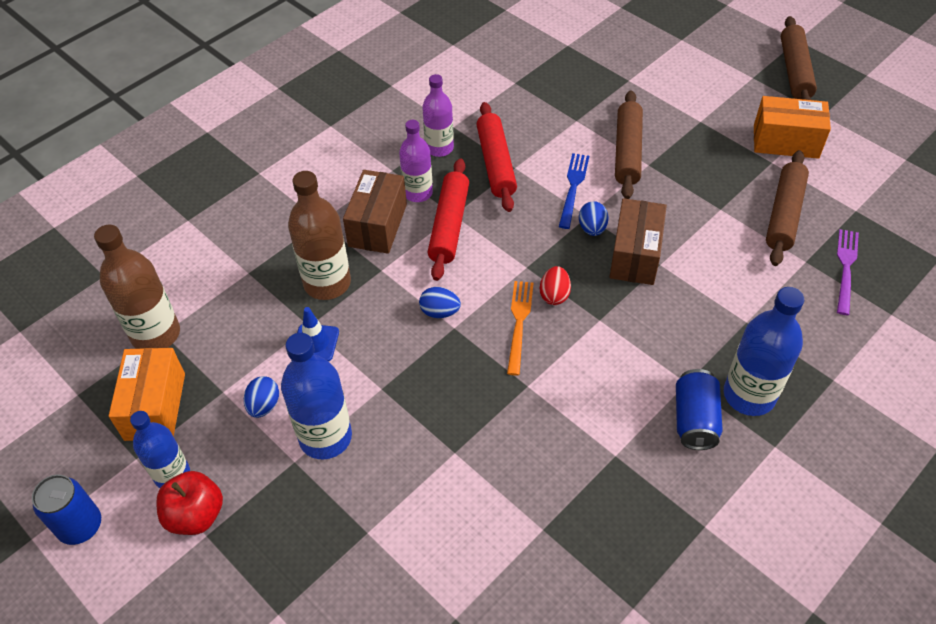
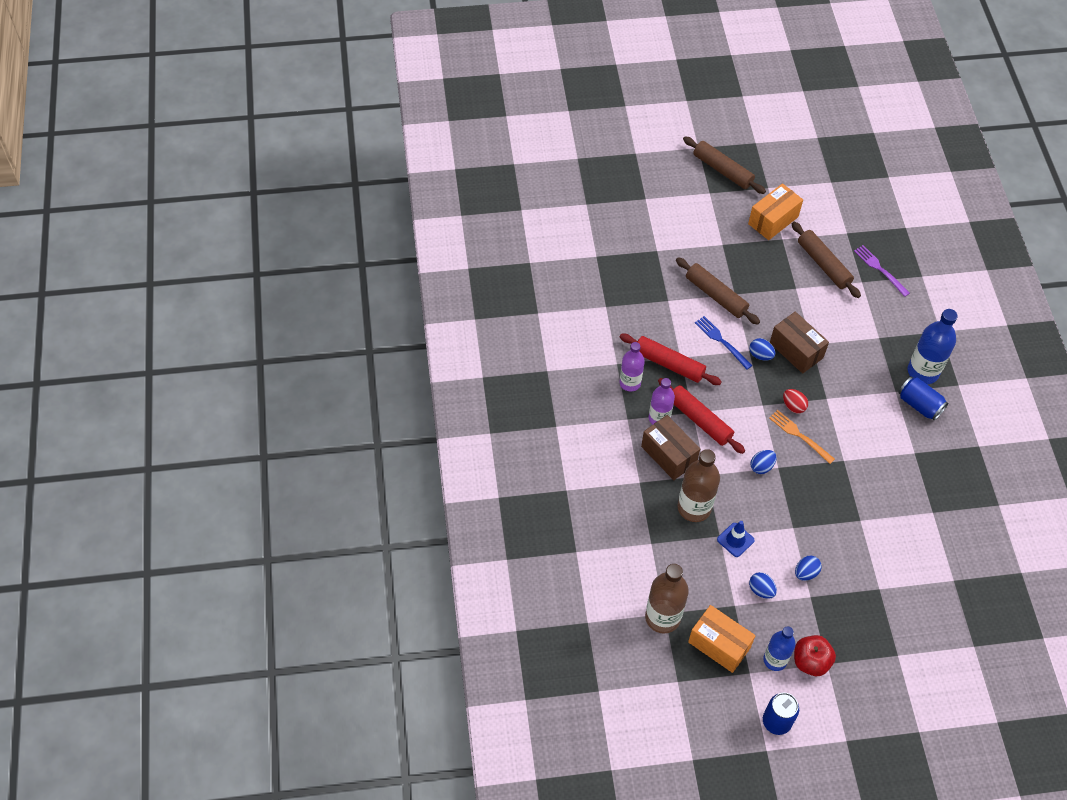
camera: 55 degrees left, 5 degrees up
blue bottle [281,333,352,459] -> blue egg [795,556,822,581]

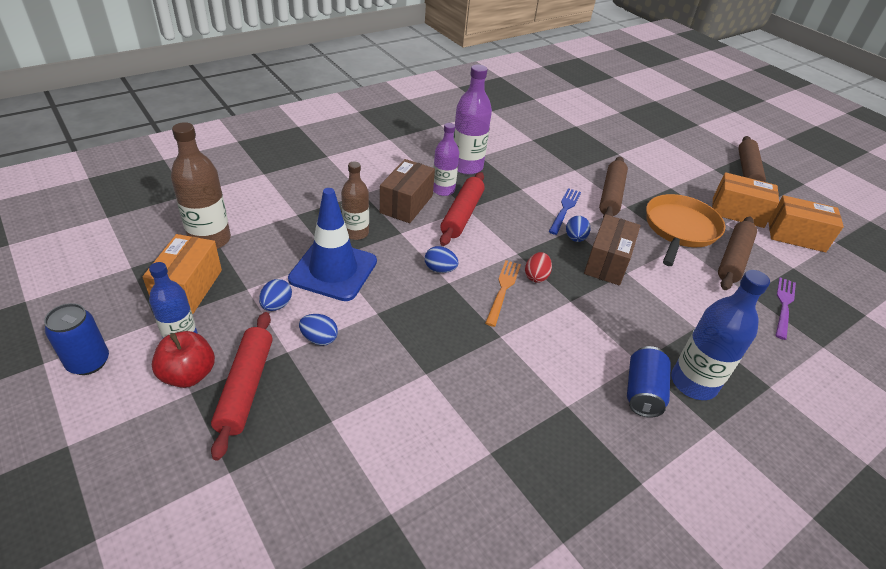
camera: 60 degrees right, 15 degrees down
purple bottle [619,342,645,392] -> purple bottle [454,64,492,175], size x1.50
red rolling pin [620,334,722,385] -> red rolling pin moved to [211,312,272,461]
brown bottle [678,449,720,522] -> brown bottle [341,161,369,240], size x0.67
blue traffic cone [717,521,754,557] -> blue traffic cone [288,188,377,301], size x2.04
none -> orange pan [646,194,725,266]
none -> orange box [768,195,844,252]

